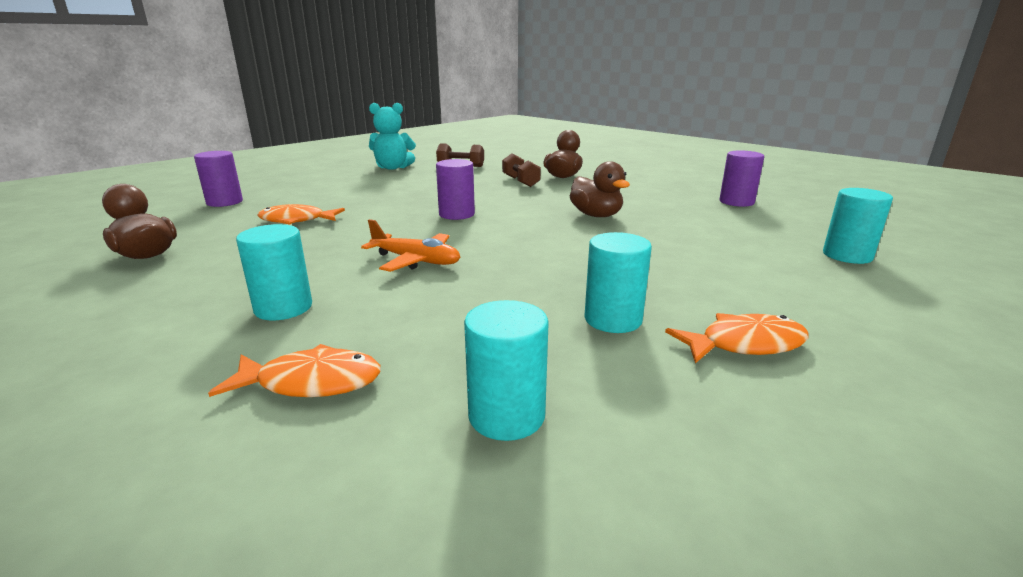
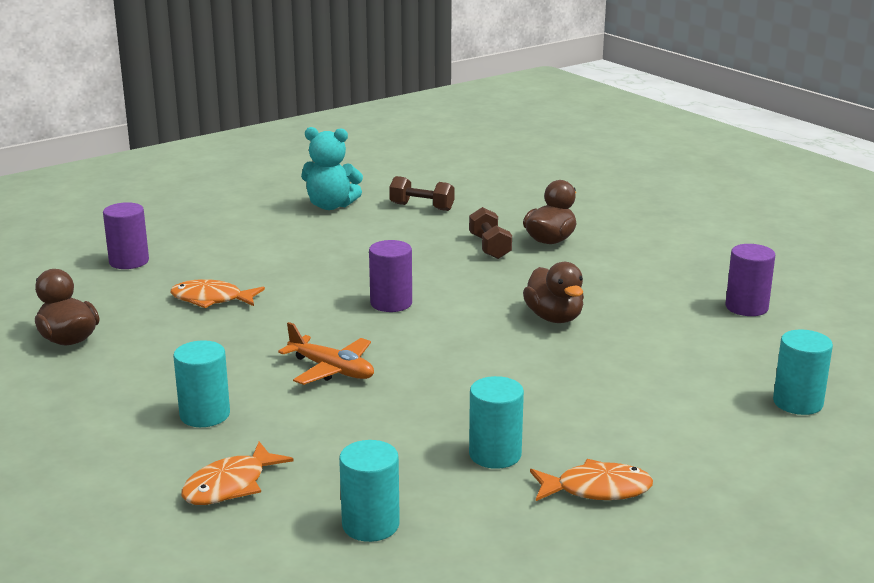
camera: 10 degrees right, 0 degrees up
orange fish [208,344,381,397] -> orange fish turned 120 degrees clockwise [181,442,294,505]

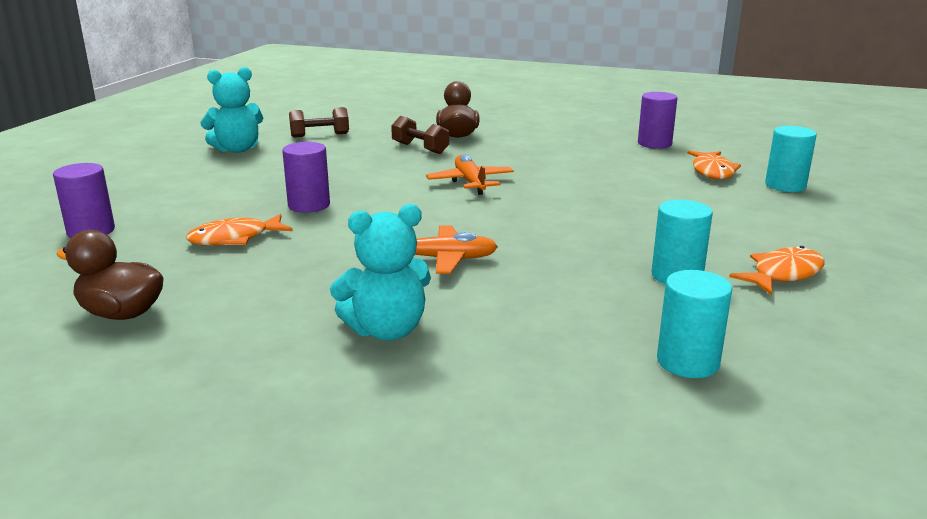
camera: 35 degrees left, 0 degrees up
turquoise cylinder [173,340,230,427] -> turquoise teddy bear [330,204,431,341]
orange fish [181,442,294,505] -> orange fish moved to [687,151,741,180]
purple cylinder [369,240,412,312] -> purple cylinder moved to [282,142,330,213]
brown duck [523,262,584,323] -> none
none -> orange plane [426,155,514,195]

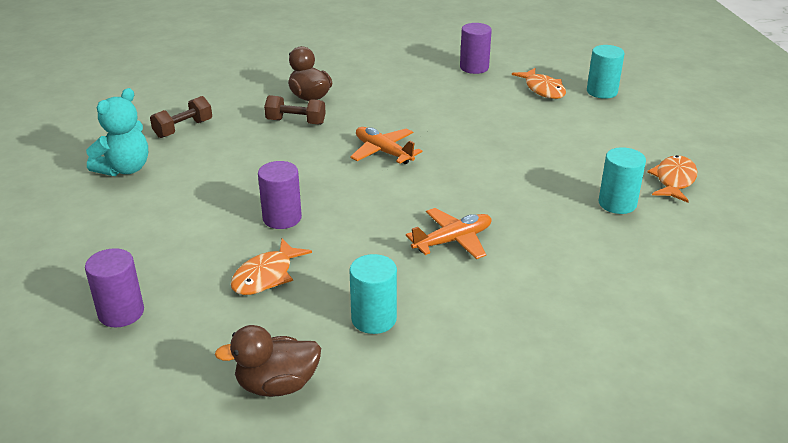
camera: 30 degrees left, 10 degrees up
turquoise teddy bear [330,204,431,341] -> none
turquoise cylinder [657,270,732,378] -> turquoise cylinder moved to [349,254,397,334]

